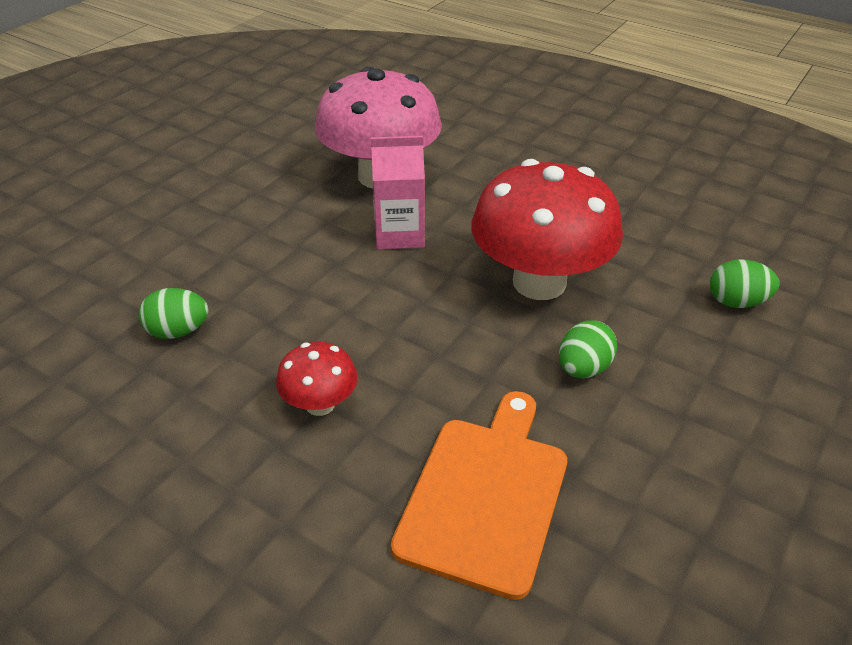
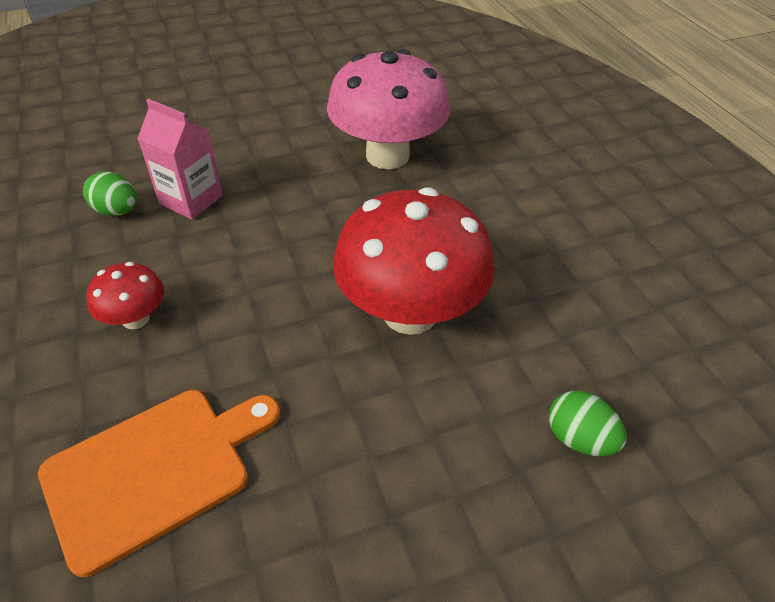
camera: 35 degrees right, 5 degrees up
pink carton [371,136,425,250] -> pink carton moved to [137,99,223,219]
green egg [559,320,617,378] -> none

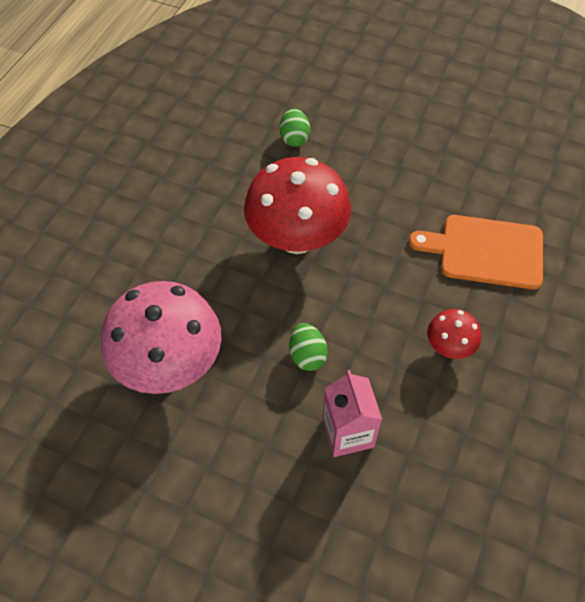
camera: 135 degrees left, 10 degrees up
green egg [83,172,137,216] -> green egg moved to [289,323,328,371]

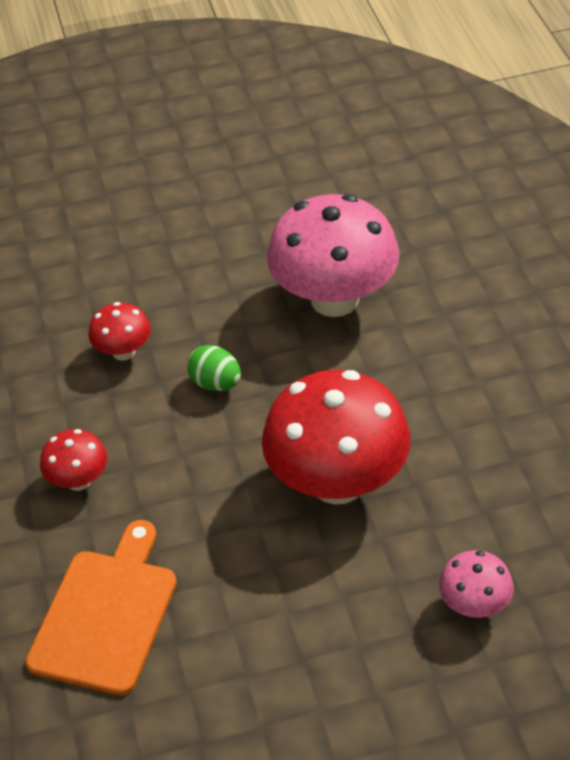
camera: 145 degrees right, 10 degrees down
green egg [280,108,310,147] -> pink mushroom [439,550,514,618]
pink carton [322,370,382,457] -> red mushroom [89,302,151,361]
orange cutting board [409,215,543,289] -> orange cutting board turned 45 degrees counterclockwise [26,520,177,695]

